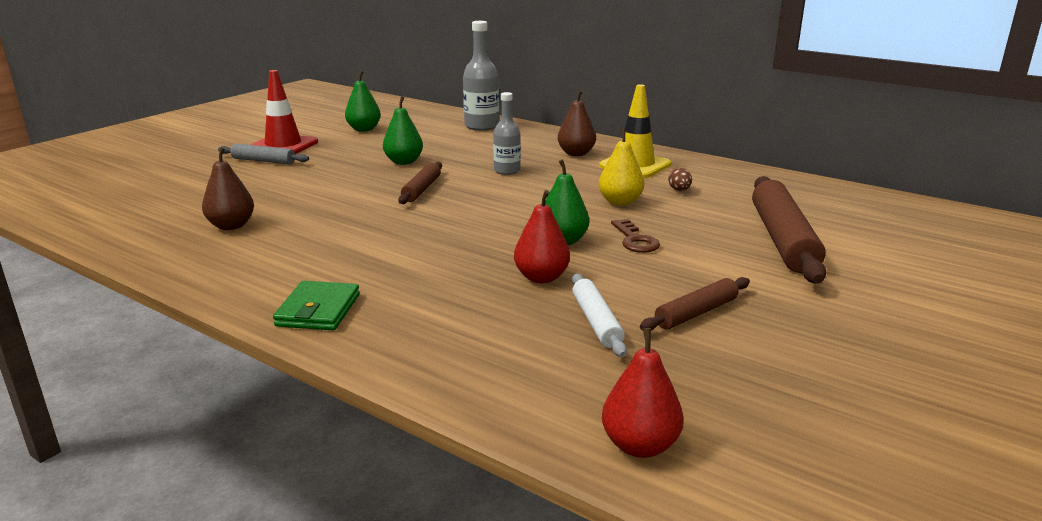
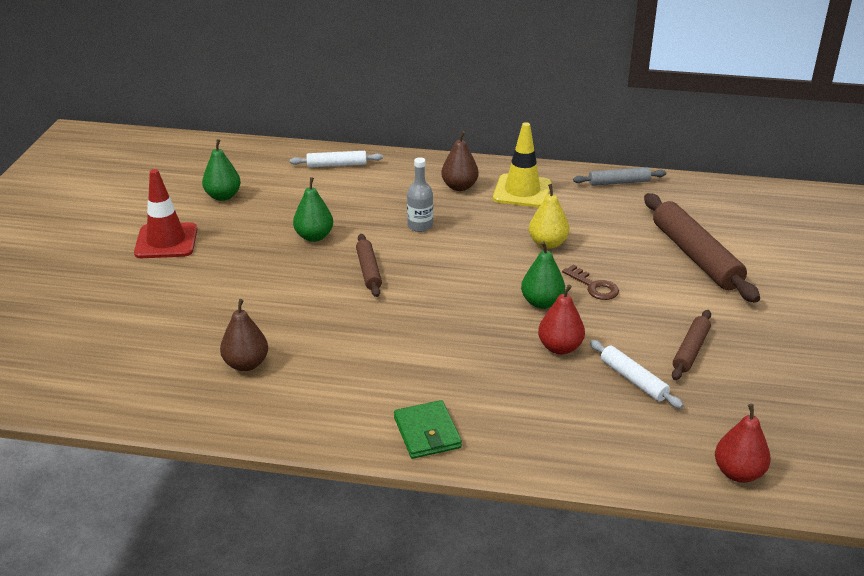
camera: 25 degrees left, 10 degrees up
grey rolling pin [218,143,309,164] -> grey rolling pin moved to [573,167,666,186]
grey bottle [463,21,499,131] -> white rolling pin [290,151,383,167]
brown egg [668,168,692,191] -> none

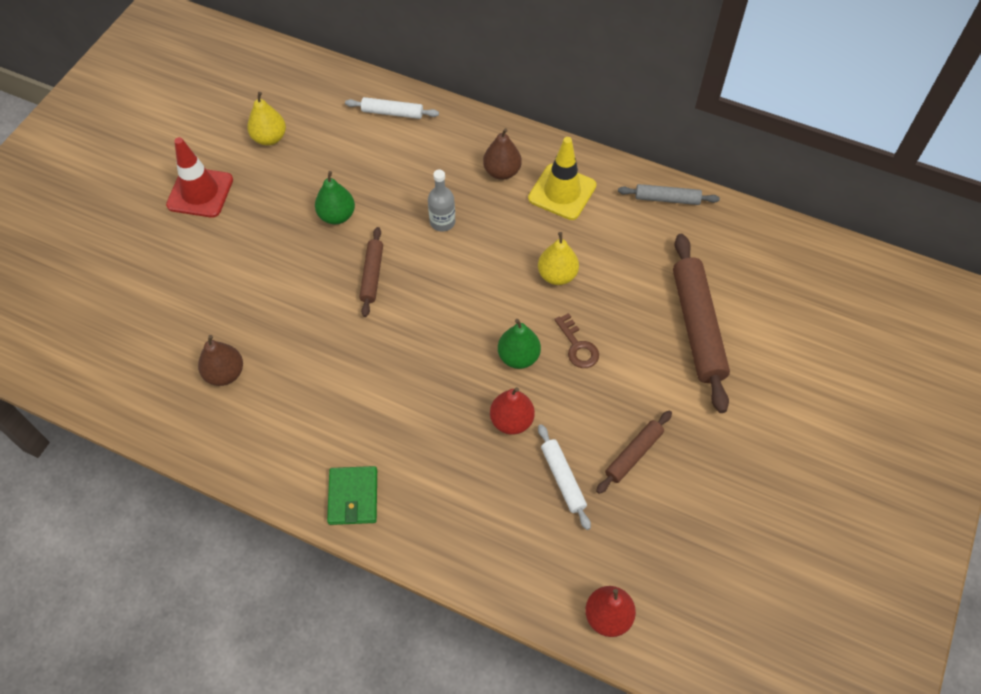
camera: 15 degrees right, 25 degrees up
green pear [202,139,241,201] -> yellow pear [247,92,286,146]

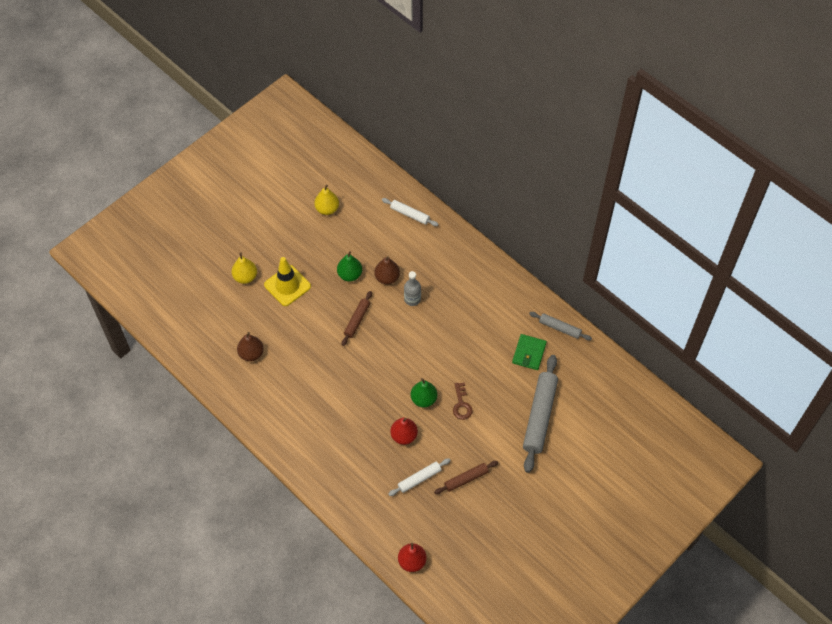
camera: 20 degrees right, 0 degrees up
red traffic cone [166,137,233,218] -> none
green wallet [327,466,377,525] -> green wallet moved to [512,334,547,370]
brown pear [483,128,522,180] -> brown pear moved to [374,256,400,284]
yellow traffic cone [528,137,597,220] -> yellow traffic cone moved to [264,257,311,306]
yellow pear [538,232,579,285] -> yellow pear moved to [232,252,257,284]
white rolling pin [538,424,591,530] -> white rolling pin turned 60 degrees clockwise [388,458,450,496]
brown rolling pin [673,234,730,413] -> grey rolling pin [523,355,558,473]

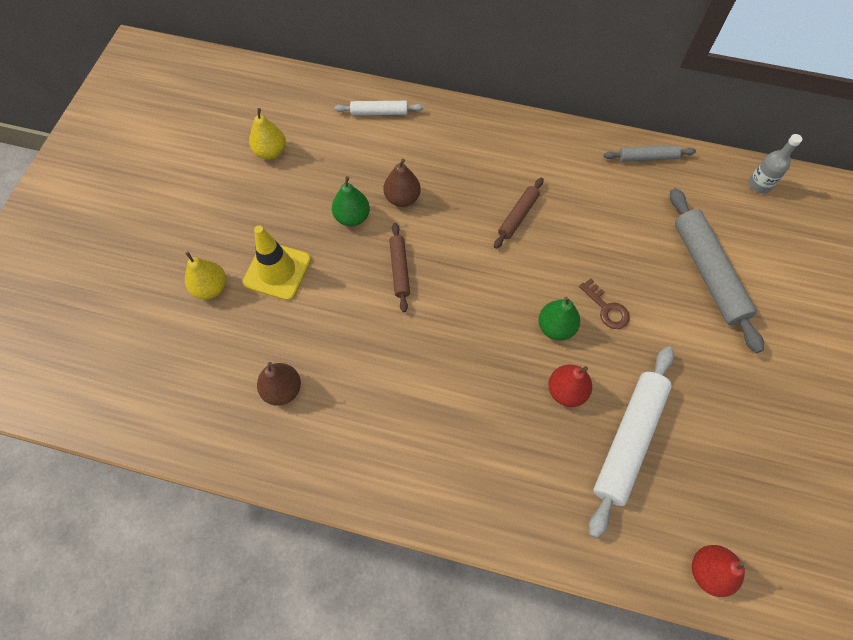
camera: 30 degrees left, 5 degrees up
white rolling pin [388,458,450,496] -> white rolling pin [589,346,674,539], size x1.87
grey bottle [404,271,421,306] -> grey bottle moved to [749,134,802,193]
brown rolling pin [434,461,498,494] -> brown rolling pin moved to [494,178,543,249]
green wallet [512,334,547,370] -> none

